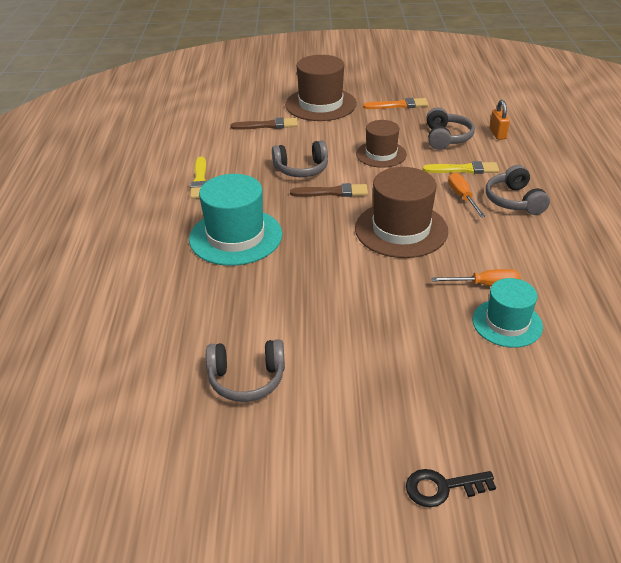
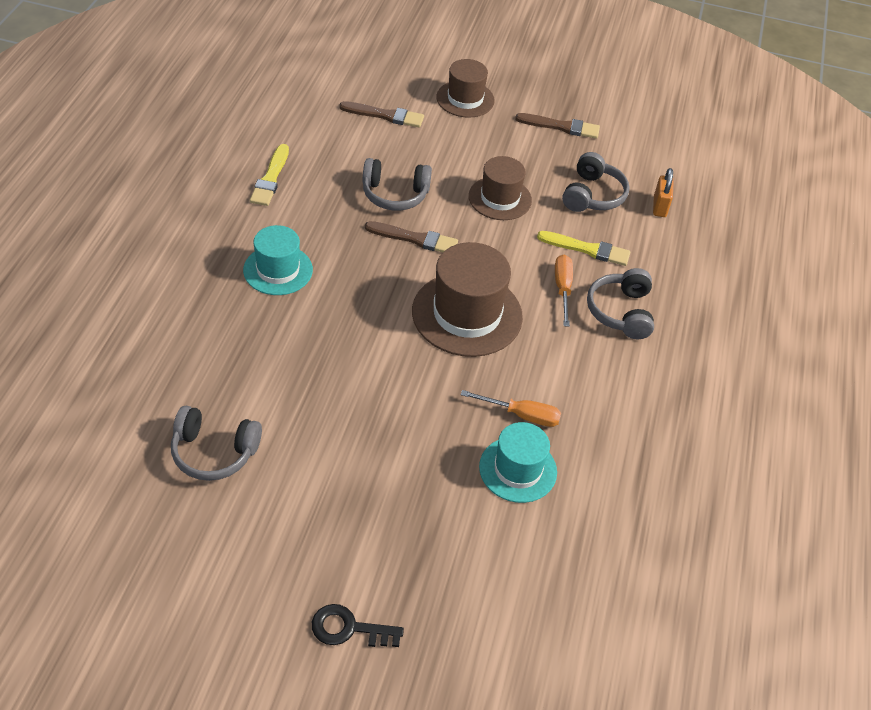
camera: 10 degrees right, 10 degrees up
turquoise hat [189,174,282,266] -> turquoise hat [243,225,313,295], size x0.63
brown hat [285,55,357,121] -> brown hat [436,59,495,118], size x0.63
orange brush [363,98,429,109] -> brown brush [515,113,600,139]

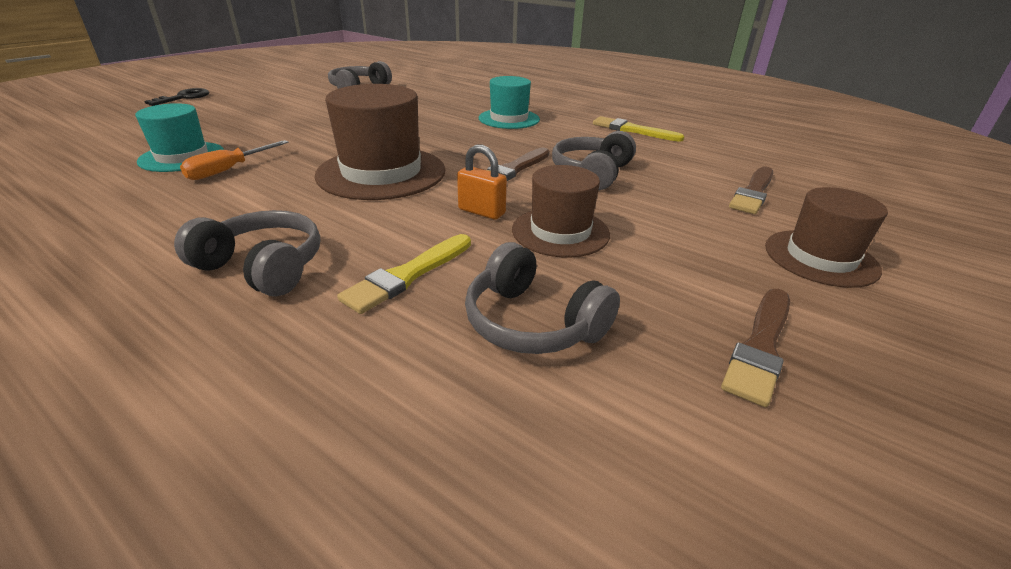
camera: 115 degrees right, 15 degrees down
orange screwdriver [555,255,573,327] -> none
orange padlock [653,168,674,217] -> orange padlock moved to [457,145,507,220]

